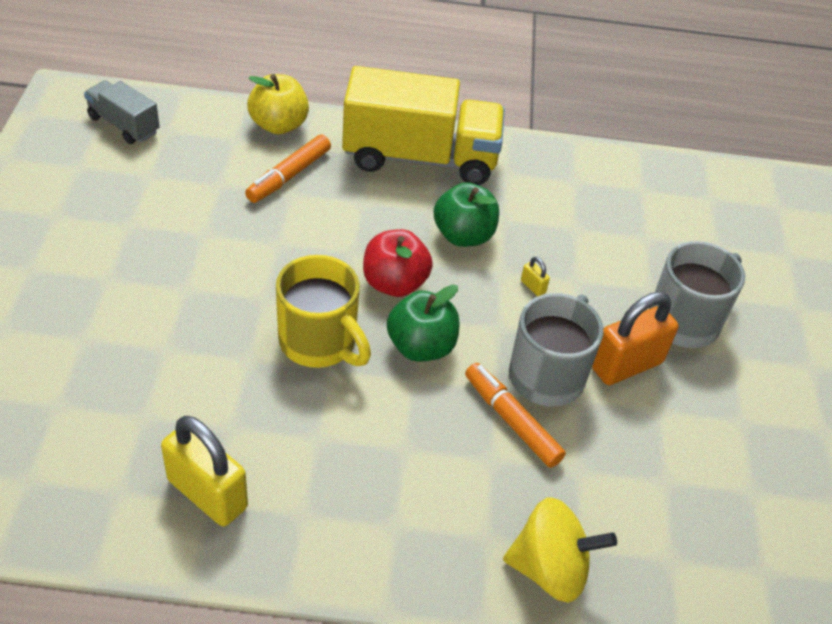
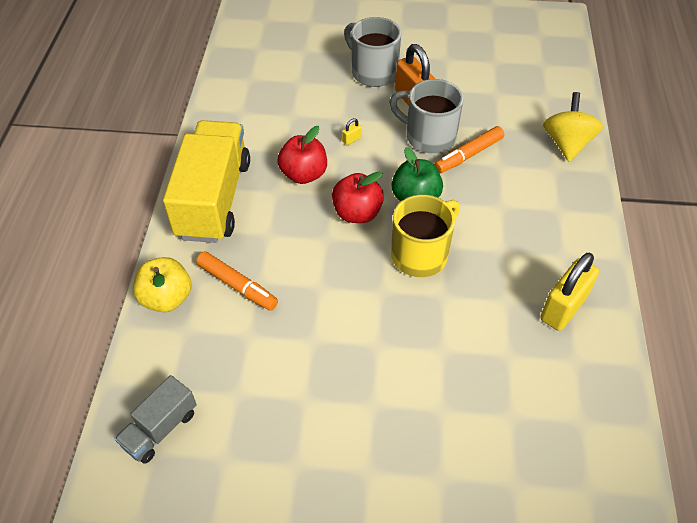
camera: 85 degrees left, 5 degrees up
green apple [434,182,499,247] -> red apple [277,126,327,184]

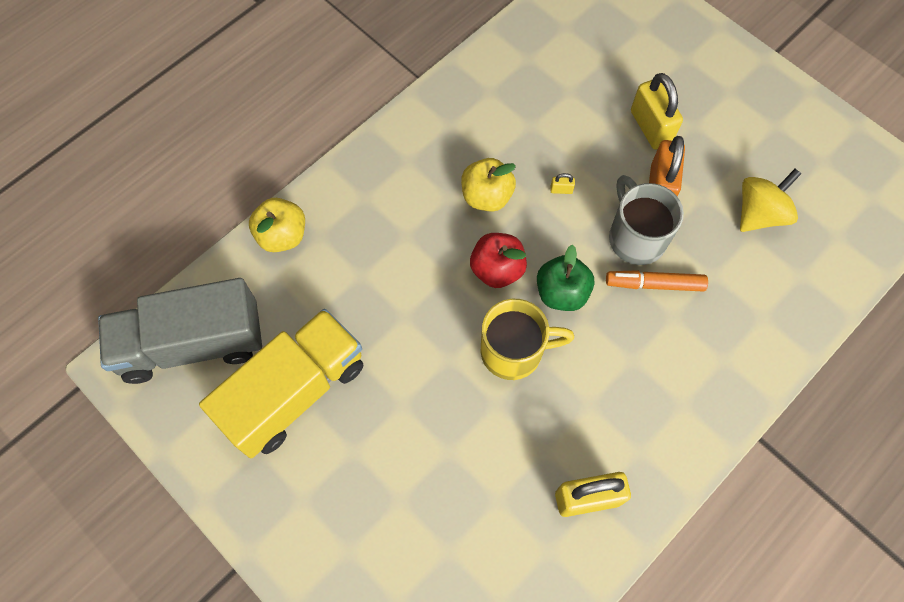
camera: 40 degrees right, 15 degrees up
grey truck [115,375,197,464] -> grey truck [98,278,262,384], size x2.00
yellow truck [163,120,250,243] -> yellow truck moved to [199,309,363,458]
orange marker [196,251,278,311] -> none
red apple [277,126,327,184] -> yellow apple [461,158,516,212]
grey mug [344,17,401,87] -> yellow padlock [631,73,683,150]
yellow spinning top [543,92,603,161] -> yellow spinning top moved to [740,169,802,232]

